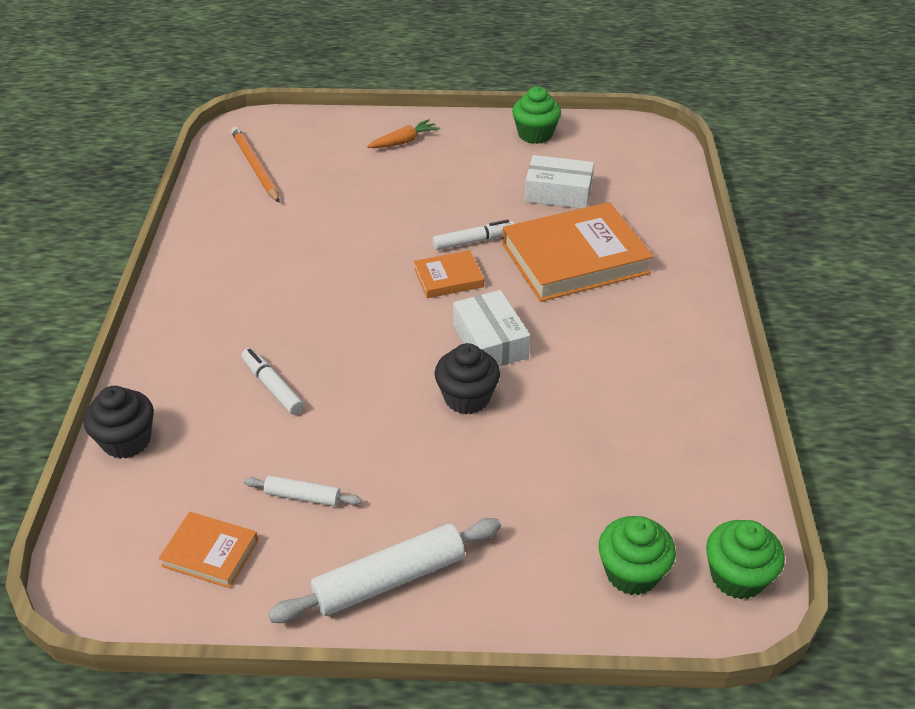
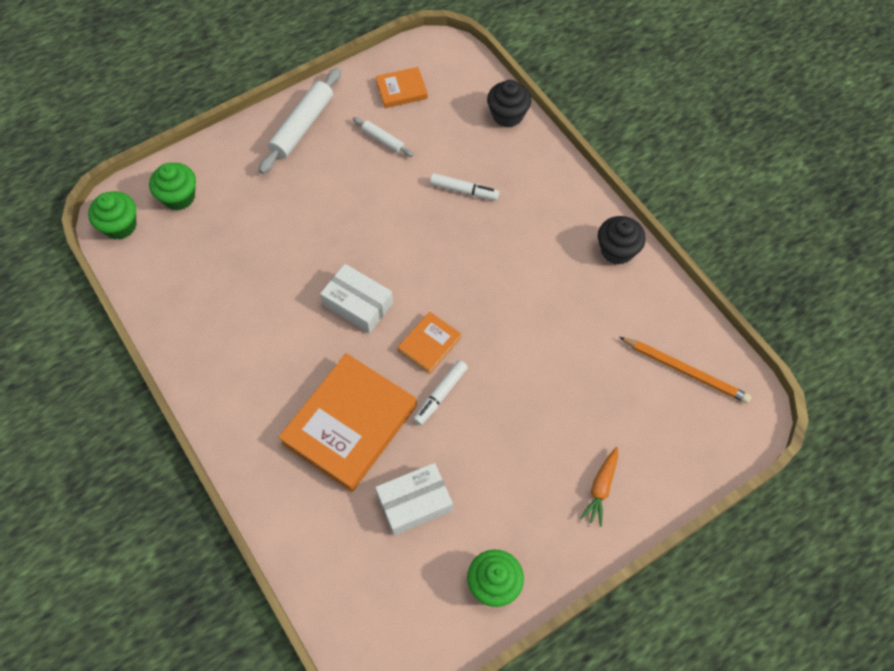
camera: 145 degrees right, 20 degrees up
white rolling pin [243,476,362,506] -> white rolling pin turned 60 degrees clockwise [353,117,414,157]
black cupcake [434,343,500,414] -> black cupcake moved to [598,216,646,265]

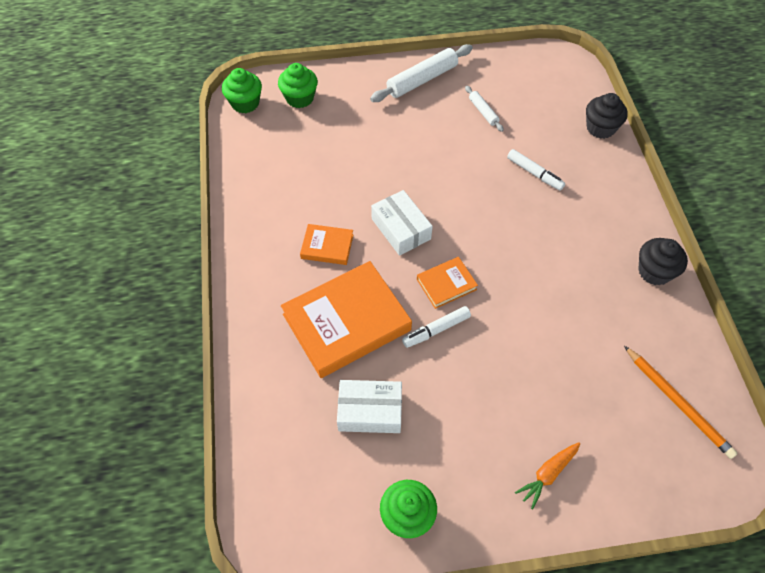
camera: 25 degrees right, 5 degrees down
orange book [376,67,428,108] -> orange book moved to [300,224,353,265]

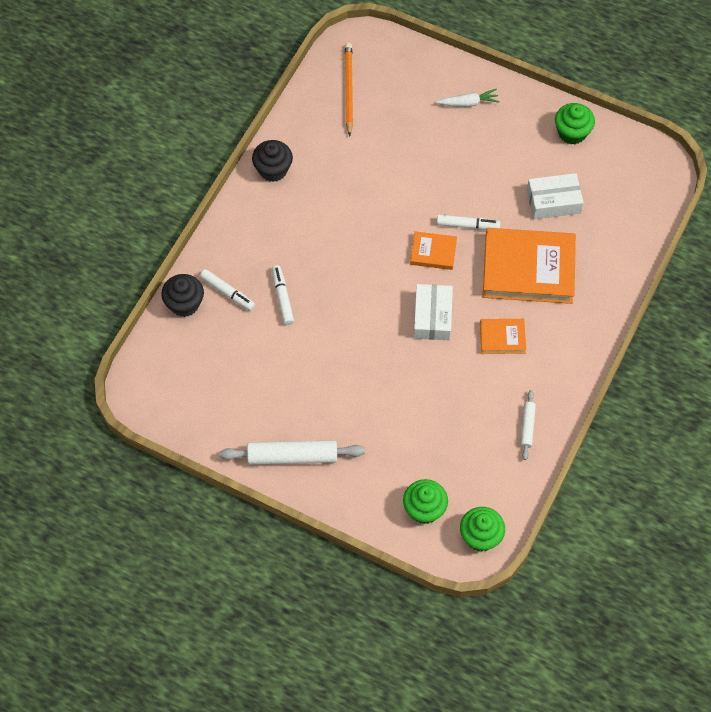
camera: 145 degrees left, 5 degrees up
orange book [300,224,353,265] -> orange book turned 45 degrees counterclockwise [480,319,526,354]
white box [337,380,402,433] -> white box turned 45 degrees counterclockwise [527,173,584,219]
white rolling pin [465,86,504,132] -> white rolling pin moved to [520,390,536,460]
orange carrot [515,442,580,510] -> white carrot [436,89,500,107]
none -> white marker [200,269,255,311]

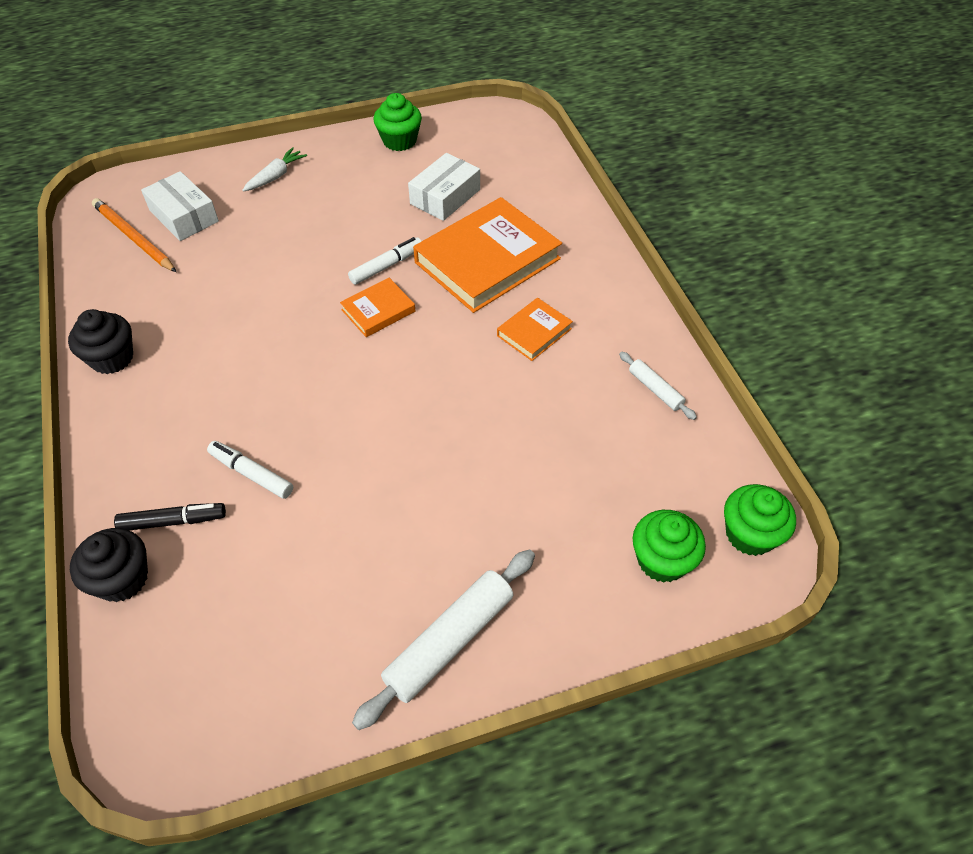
camera: 45 degrees left, 10 degrees down
white marker [200,269,255,311] -> black marker [114,503,226,530]
white box [414,284,453,340] -> white box moved to [141,171,219,241]

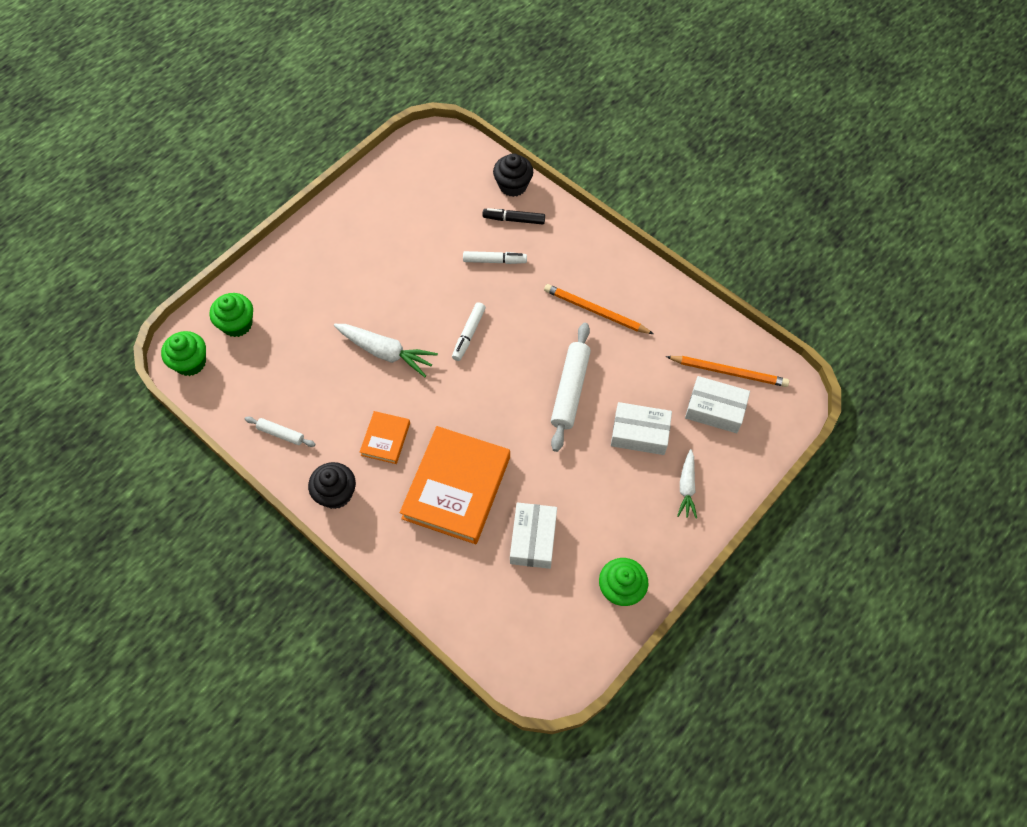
camera: 150 degrees right, 10 degrees up
black cupcake [68,309,133,374] -> black cupcake moved to [308,462,356,509]
black marker [114,503,226,530] -> black marker turned 45 degrees clockwise [482,208,545,225]
orange book [340,278,415,337] -> none
white marker [348,237,422,285] -> white marker moved to [452,302,486,361]
white rolling pin [352,549,535,730] -> white rolling pin moved to [551,323,591,452]
none -> white carrot [334,324,438,377]
none -> orange pencil [544,284,653,334]
none -> white box [611,402,672,455]

